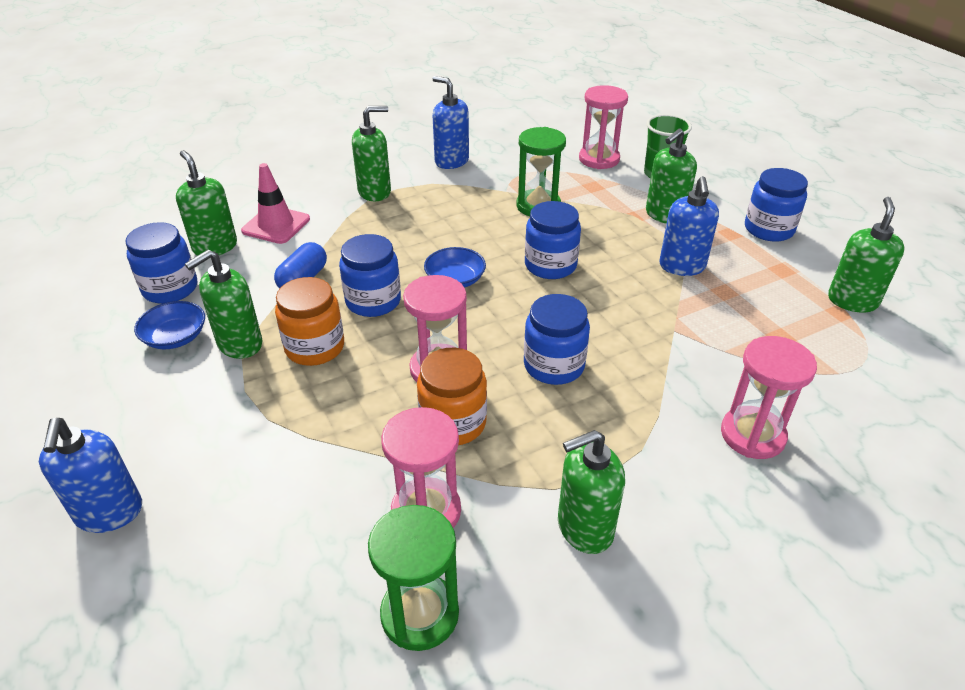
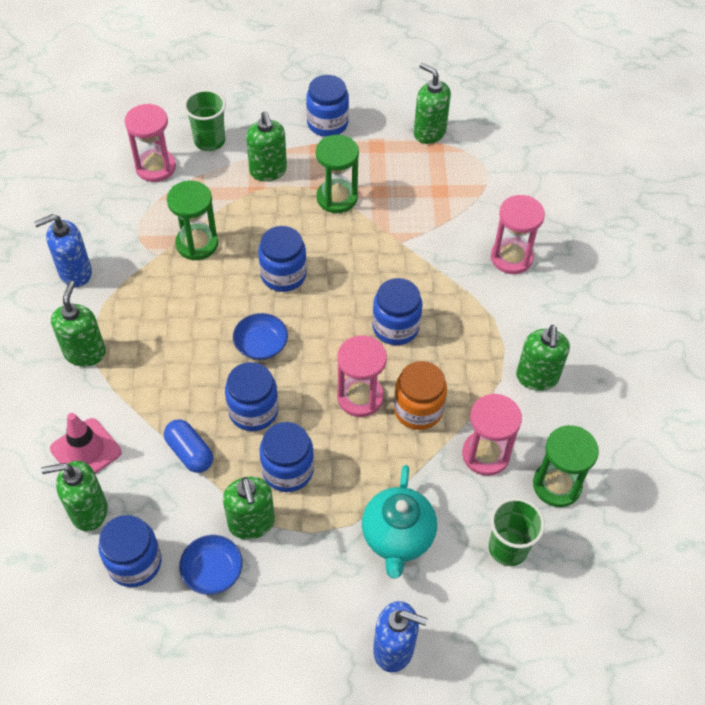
camera: 65 degrees left, 15 degrees up
orange jar [275,277,344,366] -> blue jar [259,422,314,492]
blue soap dispenser [659,176,719,276] -> green hourglass [316,135,359,213]
none -> turquoise teapot [362,465,437,579]
none -> green cup [489,497,545,566]

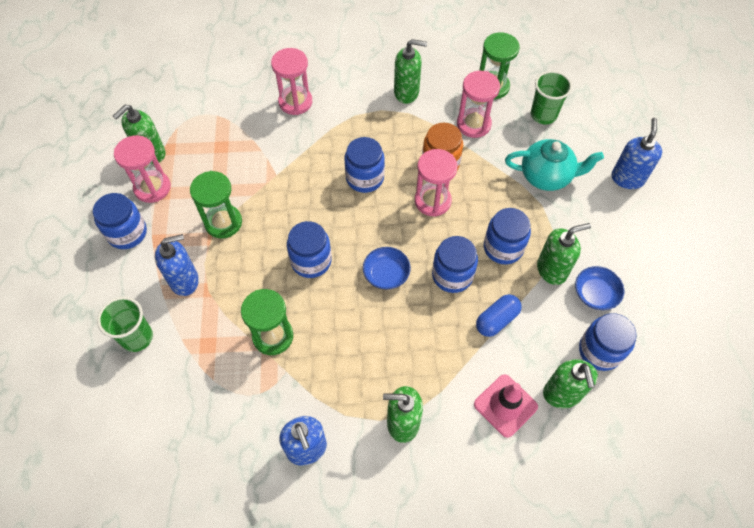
camera: 90 degrees left, 5 degrees up
pink hourglass [125,103,176,182] -> pink hourglass moved to [114,135,171,203]
green soap dispenser [246,111,287,182] -> blue soap dispenser [155,234,199,296]

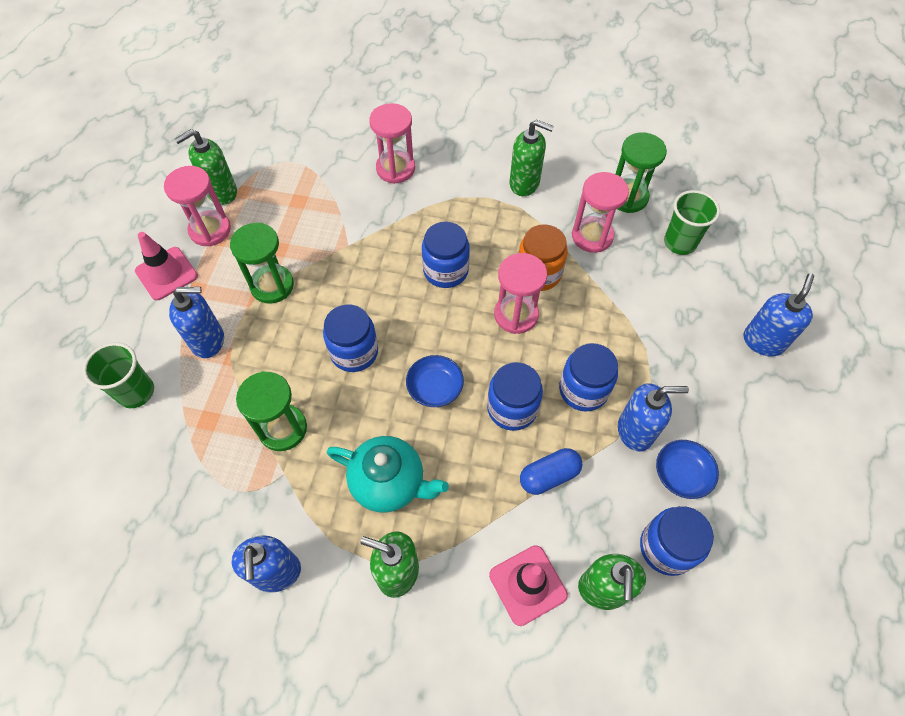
camera: 15 degrees right, 0 degrees up
blue jar [93,193,147,249] -> pink traffic cone [135,232,198,300]
turquoise teapot [505,139,604,191] -> turquoise teapot moved to [327,436,449,513]
green soap dispenser [537,223,591,285] -> blue soap dispenser [618,383,689,452]

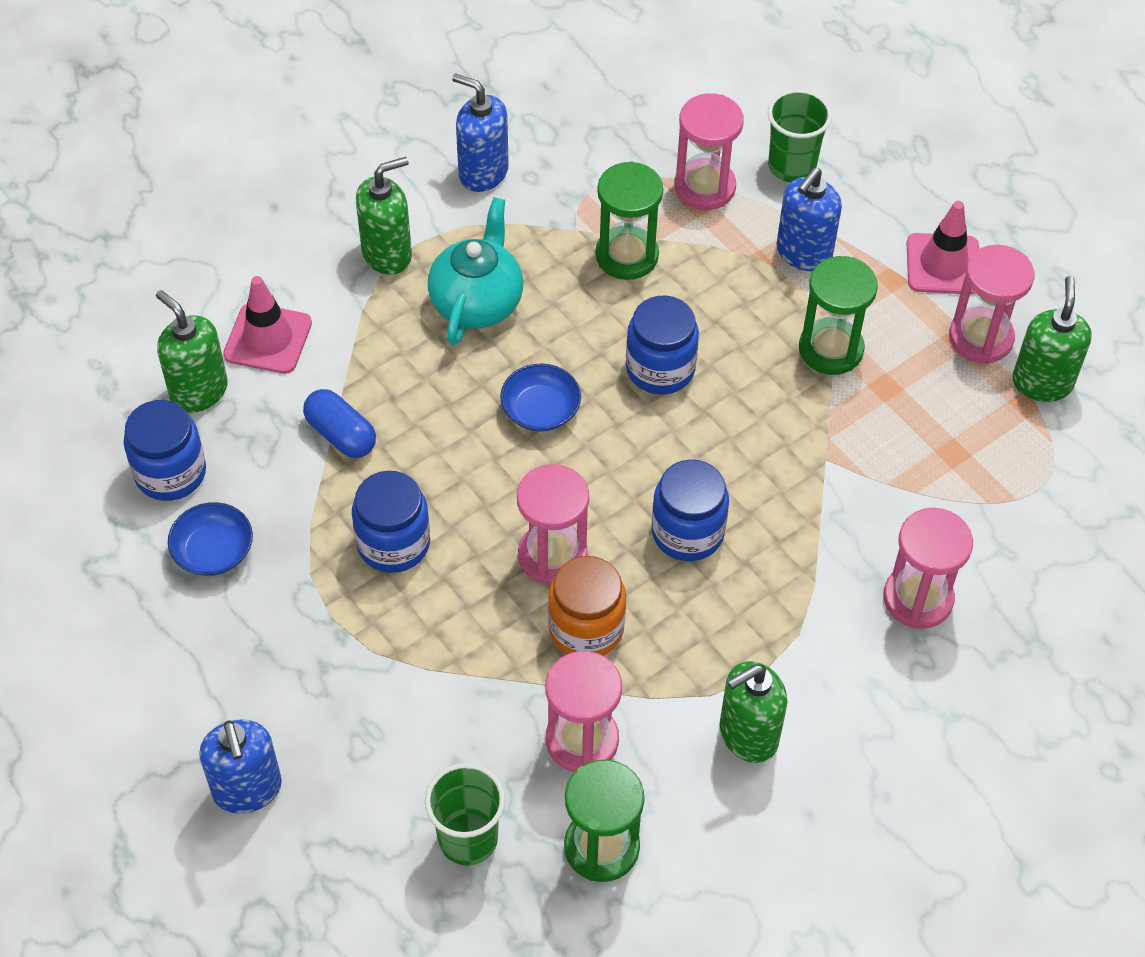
camera: 130 degrees right, 5 degrees down
turquoise teapot [327,436,449,513] -> turquoise teapot turned 135 degrees clockwise [428,197,523,345]
blue jar [487,362,543,431] -> none
blue capsule [520,448,583,495] -> blue capsule turned 60 degrees counterclockwise [303,389,376,458]
blue soap dispenser [618,383,689,452] -> none
none -> pink hourglass [674,93,744,210]

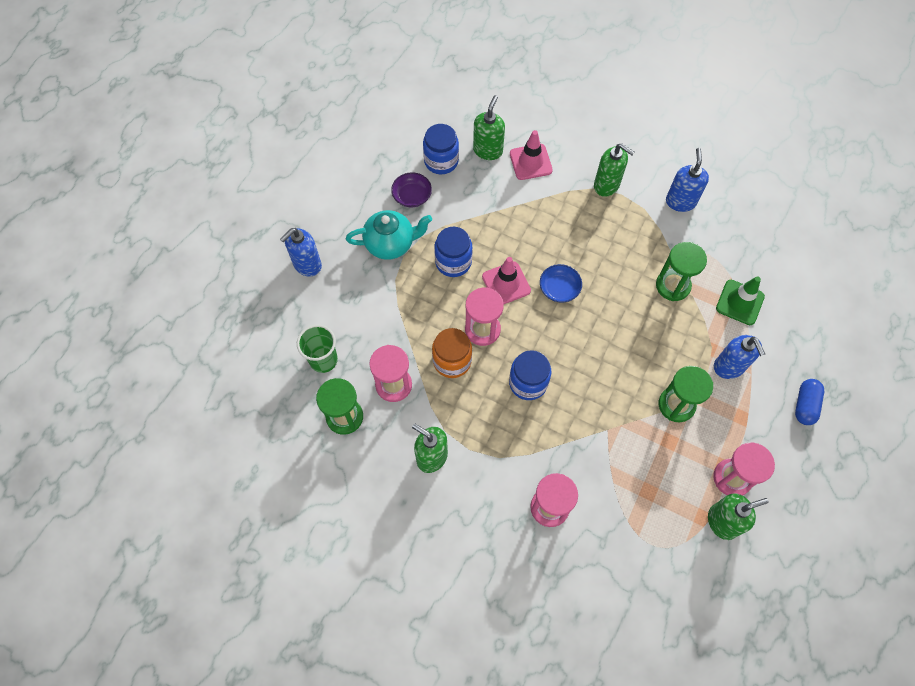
camera: 65 degrees right, 10 degrees up
blue bowl [168,502,253,576] -> purple bowl [391,172,432,208]
blue capsule [303,389,376,458] -> blue capsule moved to [795,379,824,425]
turquoise teapot [428,197,523,345] -> turquoise teapot moved to [346,210,432,260]
blue jar [626,296,699,395] -> none
pink hourglass [674,93,744,210] -> green traffic cone [716,276,765,325]
green cup [768,89,832,182] -> none
blue soap dispenser [776,168,842,271] -> blue soap dispenser turned 120 degrees counterclockwise [714,335,765,379]
pink traffic cone [907,201,979,295] -> pink traffic cone moved to [482,257,531,304]

